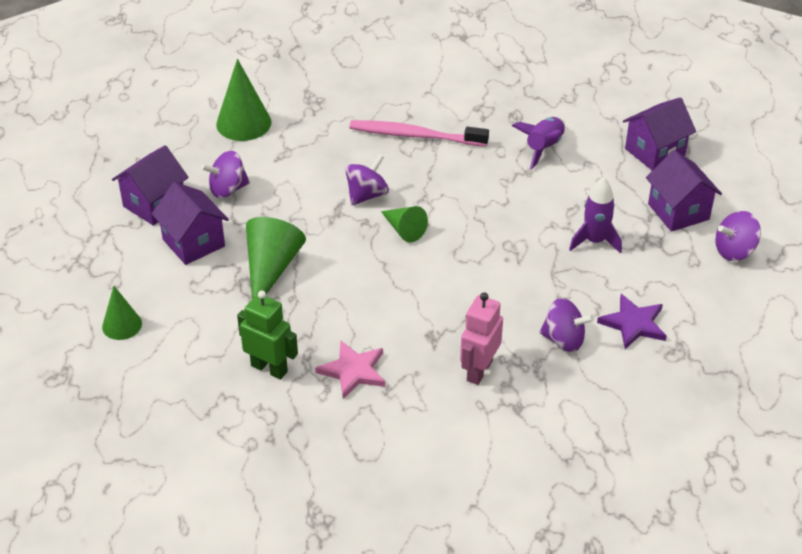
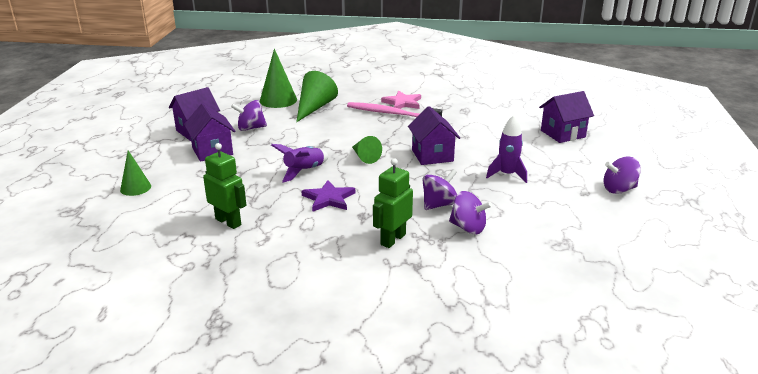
camera: 10 degrees right, 15 degrees down
green cone [246,217,306,299] -> green cone moved to [296,71,338,122]
pink star [315,341,385,399] -> pink star moved to [381,91,421,109]
purple spinning top [345,154,389,205] -> purple spinning top moved to [423,169,457,210]
pink robot [460,293,503,385] -> green robot [373,158,413,248]
purple rocket [512,117,565,170] -> purple rocket moved to [271,144,329,183]
purple star [597,294,667,349] -> purple star moved to [302,180,355,212]
purple house [646,150,722,232] -> purple house moved to [408,106,460,165]

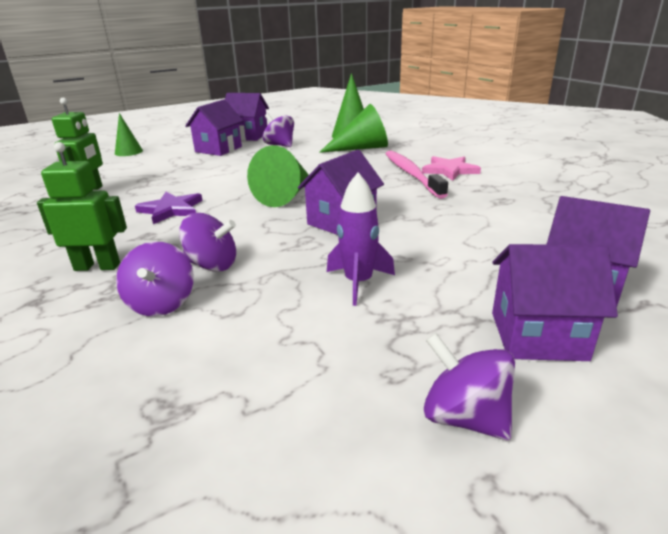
camera: 55 degrees right, 0 degrees up
purple rocket [271,144,329,183] -> none
green cone [352,136,382,164] -> green cone [247,145,309,207], size x1.62
none -> purple house [492,244,618,361]

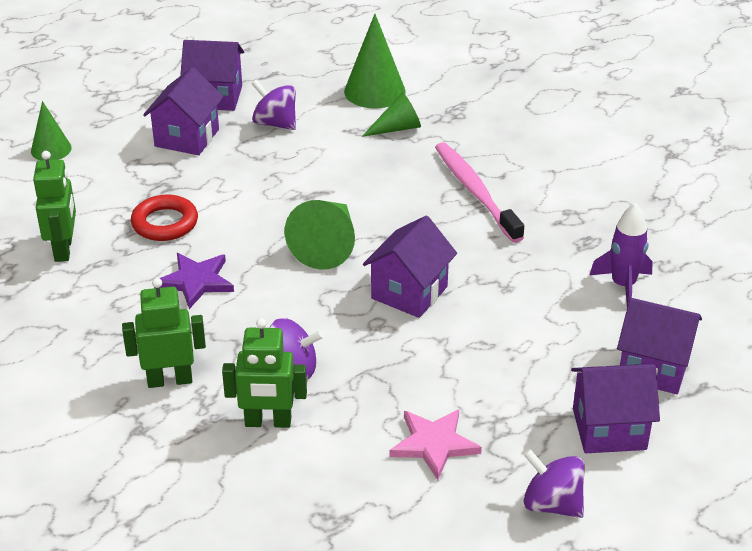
camera: 10 degrees left, 10 degrees up
purple spinning top [116,241,194,316] -> green robot [222,318,307,428]
green cone [319,104,388,153] -> green cone [362,92,421,137], size x0.62
purple rocket [327,172,395,306] -> purple rocket moved to [590,203,653,307]
pink star [422,156,481,181] -> pink star moved to [390,409,482,480]
none -> red ring [131,194,198,241]

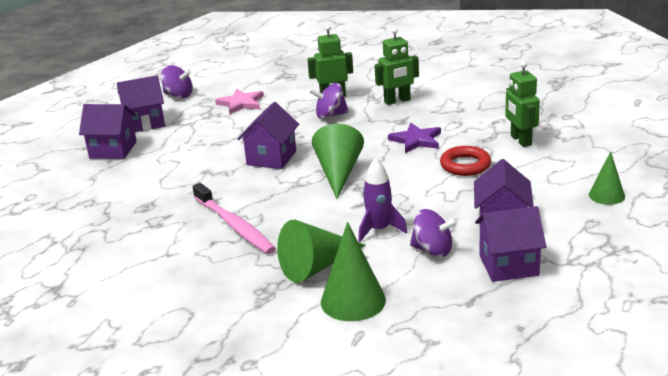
camera: 170 degrees right, 10 degrees down
green cone [362,92,421,137] -> green cone [277,220,365,283], size x1.62
purple rocket [590,203,653,307] -> purple rocket moved to [358,158,408,242]

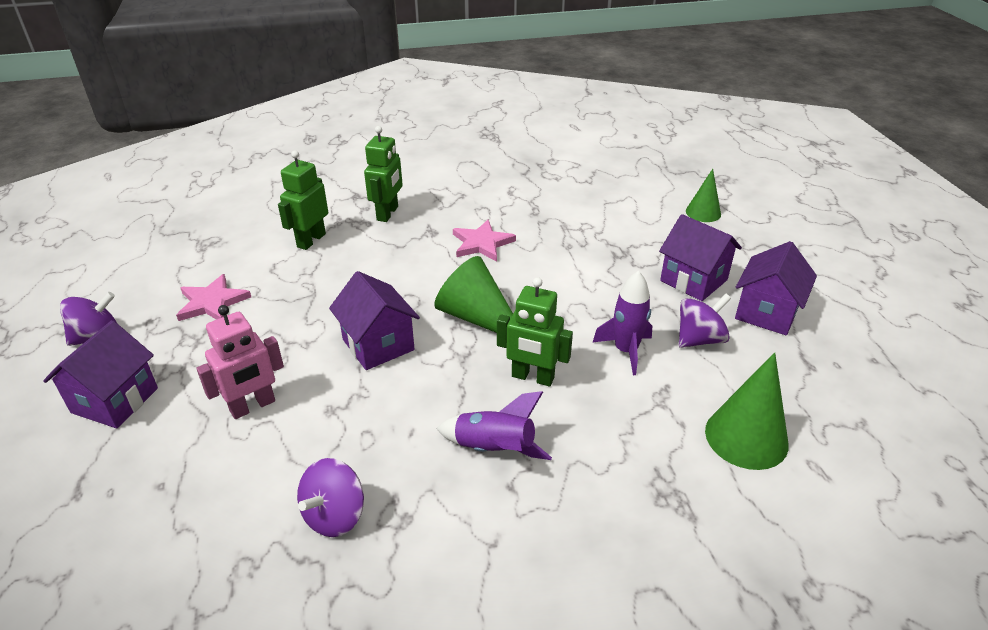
camera: 55 degrees left, 10 degrees up
purple house [79,104,137,159] -> none
pink toothbrush [193,183,276,254] -> purple rocket [436,391,552,460]
green cone [277,220,365,283] -> none
purple spinning top [309,83,349,119] -> purple spinning top moved to [297,458,364,537]
purple star [388,123,441,153] -> pink star [453,220,516,262]
red ring [440,146,491,176] -> none
green robot [505,61,540,147] -> green robot moved to [497,277,573,387]
none -> pink robot [196,305,284,419]

